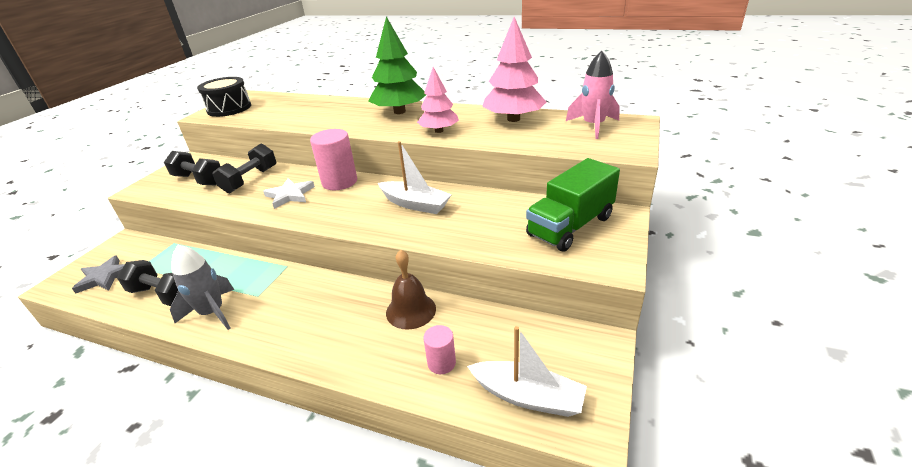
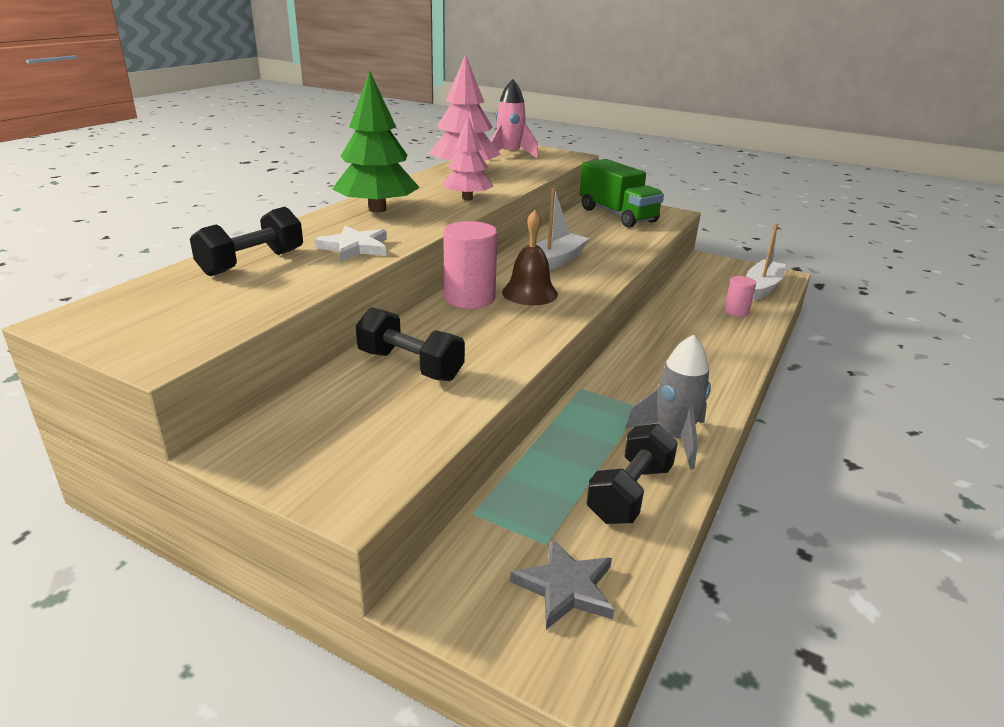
camera: 85 degrees left, 5 degrees down
black dumbbell [164,151,221,186] -> black dumbbell moved to [190,207,303,276]
black drum [197,77,251,117] -> none
white star [263,178,315,209] -> white star moved to [315,226,387,262]
brown bell [386,250,436,330] -> brown bell moved to [502,210,558,305]

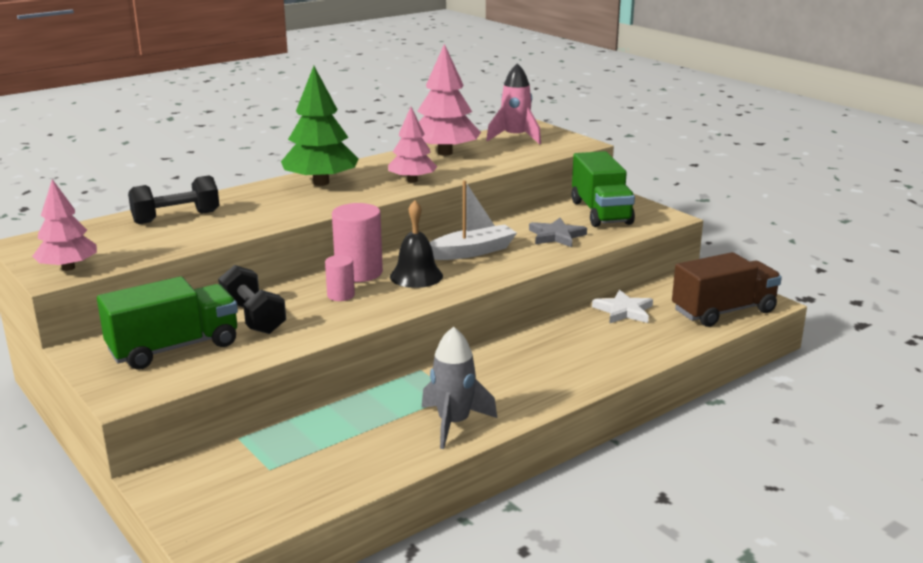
camera: 25 degrees right, 5 degrees down
white star [315,226,387,262] -> white star moved to [592,290,653,324]
brown bell [502,210,558,305] -> black bell [390,200,443,288]
grey star [510,538,614,630] -> grey star moved to [529,218,587,247]
black dumbbell [586,423,678,524] -> none
pink cylinder [724,276,756,317] -> pink cylinder moved to [325,255,355,301]
white boat [747,224,786,301] -> brown truck [672,252,782,327]
none -> pink tree [32,179,97,271]
none -> green truck [97,276,238,370]

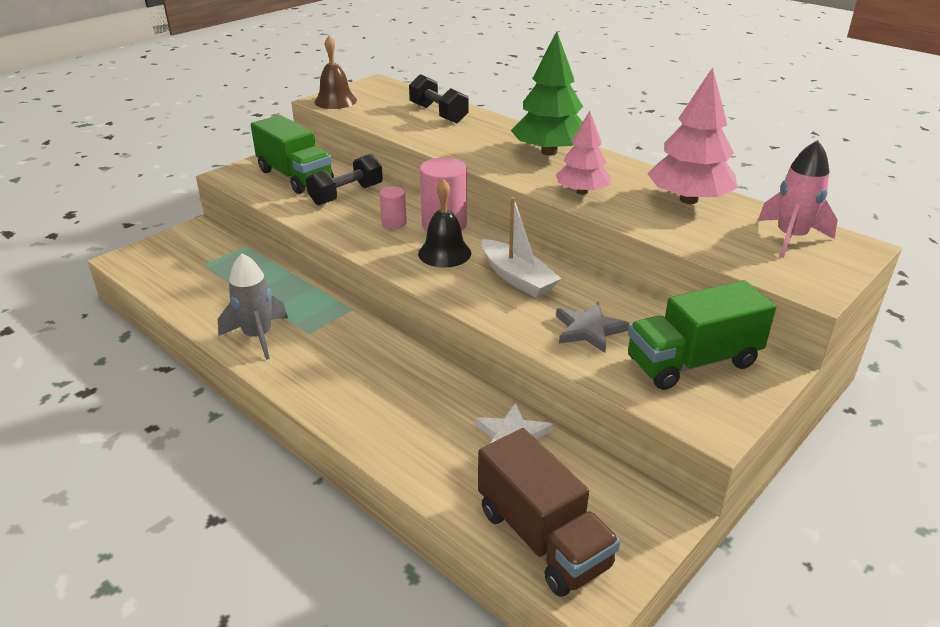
camera: 80 degrees right, 10 degrees up
pink tree [32,179,97,271] -> brown bell [314,36,357,109]

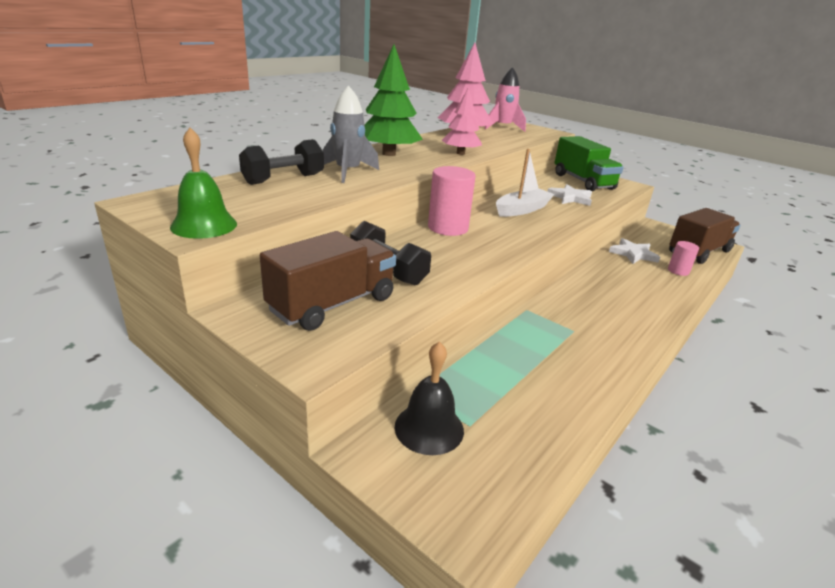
camera: 95 degrees left, 5 degrees down
grey rocket [217,253,288,360] -> grey rocket moved to [323,86,379,183]
green truck [251,115,334,194] -> brown truck [260,231,396,331]
brown bell [314,36,357,109] -> green bell [170,128,237,239]
pink cylinder [380,186,407,229] -> pink cylinder moved to [668,241,699,276]
black bell [418,179,471,268] -> black bell moved to [395,341,464,455]
grey star [556,302,629,353] -> white star [547,184,592,206]

